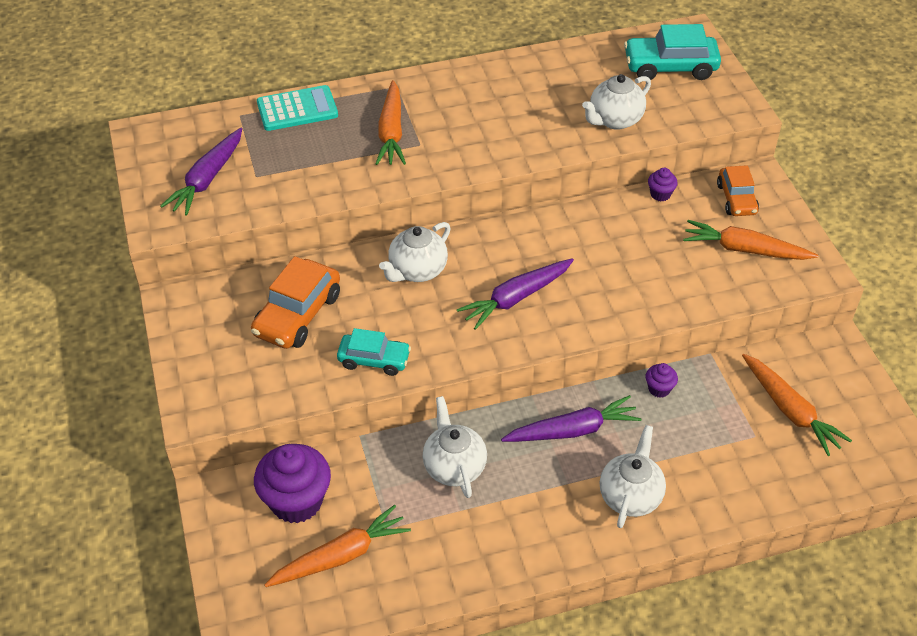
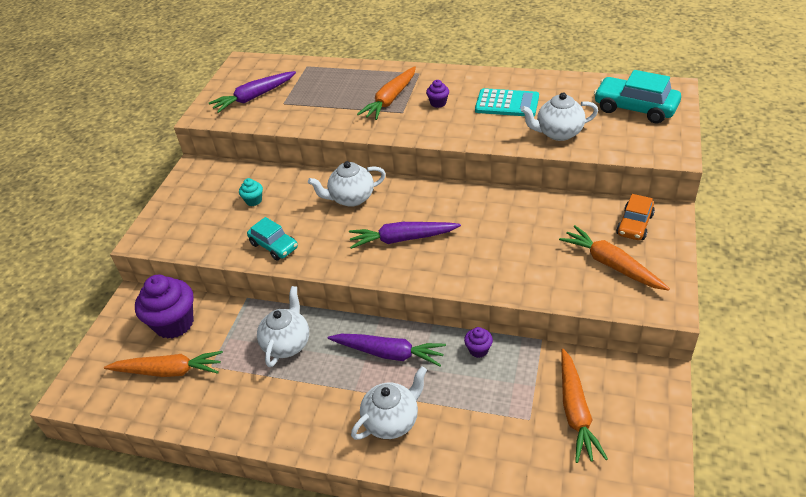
camera: 35 degrees right, 5 degrees down
orange car [251,256,340,349] -> turquoise cupcake [239,178,263,206]
turquoise calculator [257,85,338,131] -> turquoise calculator moved to [475,88,539,116]
purple cupcake [648,168,678,201] -> purple cupcake moved to [426,80,449,108]

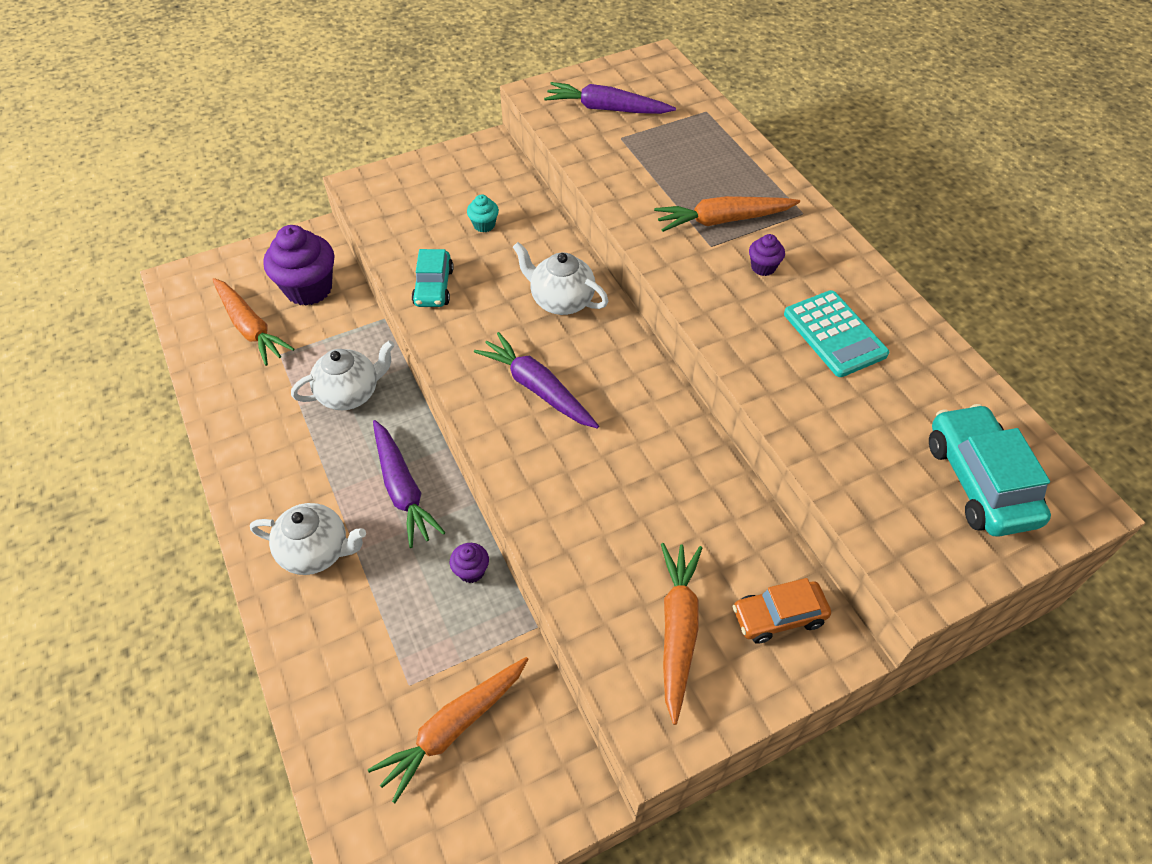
camera: 45 degrees right, 10 degrees up
white teapot [521,93,598,141] -> none

